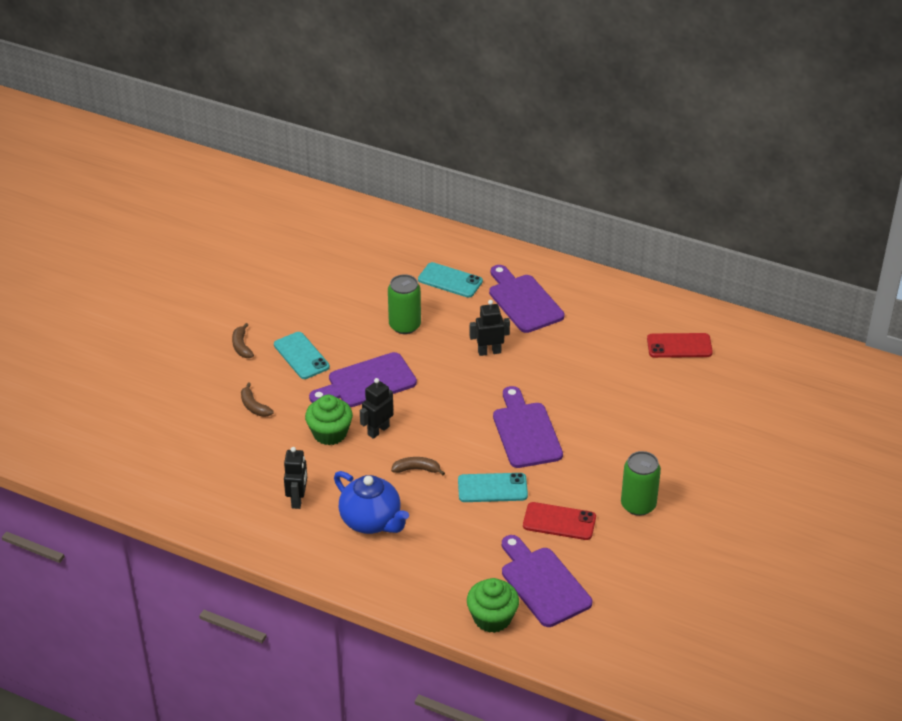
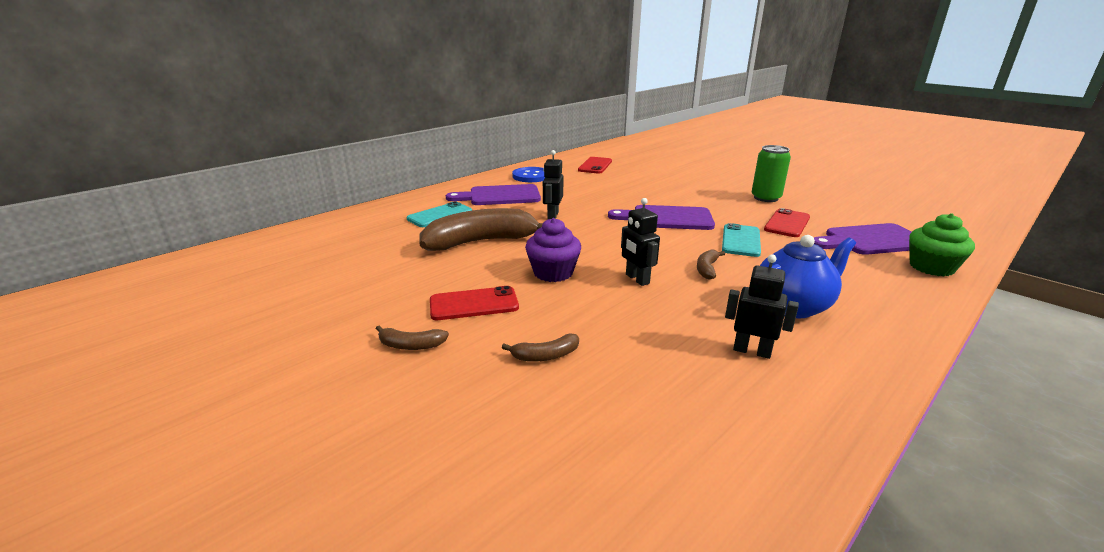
camera: 70 degrees left, 15 degrees down
turquoise phone [274,332,330,379] -> red phone [430,286,519,320]
green cupcake [305,395,353,445] -> none
purple cutting board [309,352,417,407] -> purple cupcake [525,218,581,282]
green can [388,274,421,334] -> brown banana [419,208,543,251]
none -> blue button [512,167,545,182]

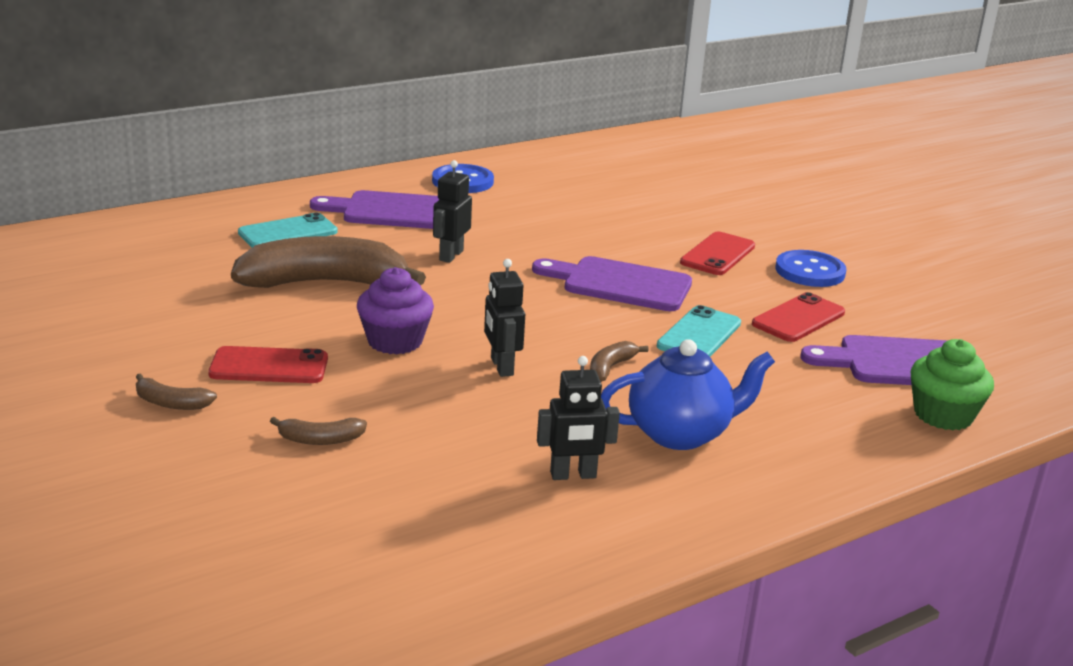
camera: 10 degrees right, 0 degrees up
red phone [578,157,612,174] -> red phone moved to [680,231,755,275]
black robot [725,254,799,359] -> black robot turned 135 degrees clockwise [537,356,620,480]
green can [752,145,791,202] -> blue button [775,250,846,287]

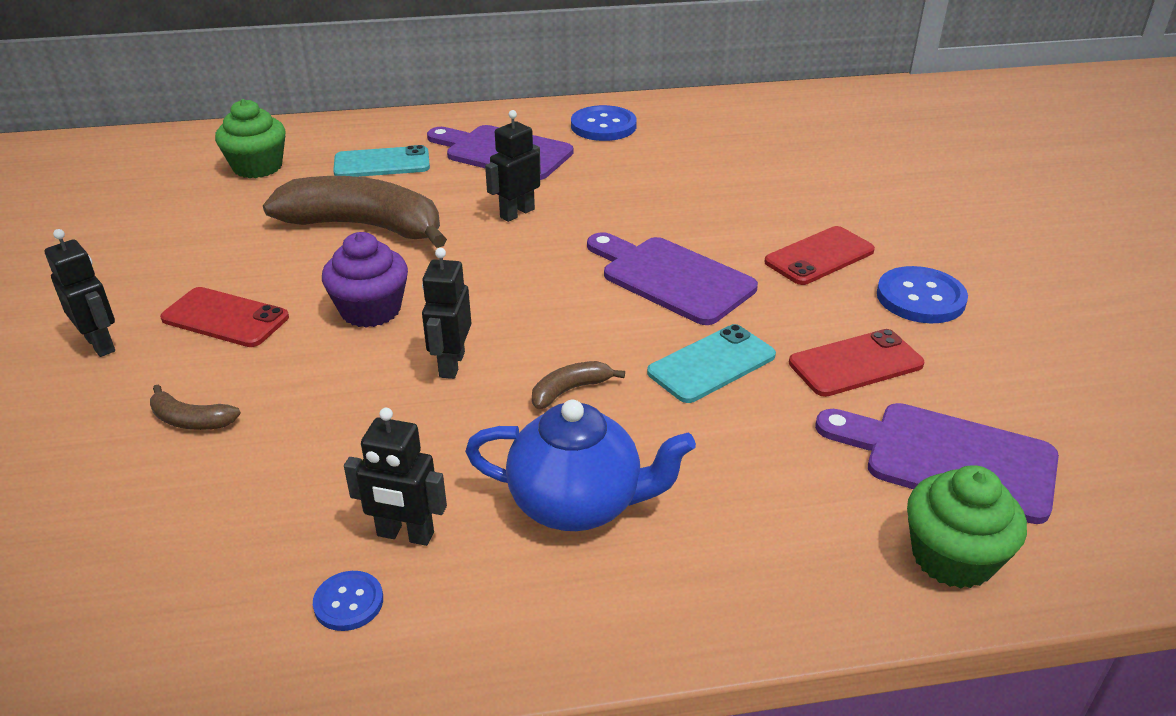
camera: 25 degrees right, 10 degrees up
brown banana [136,373,217,410] -> black robot [45,229,115,357]
none -> green cupcake [215,99,286,178]
none -> blue button [313,571,383,631]

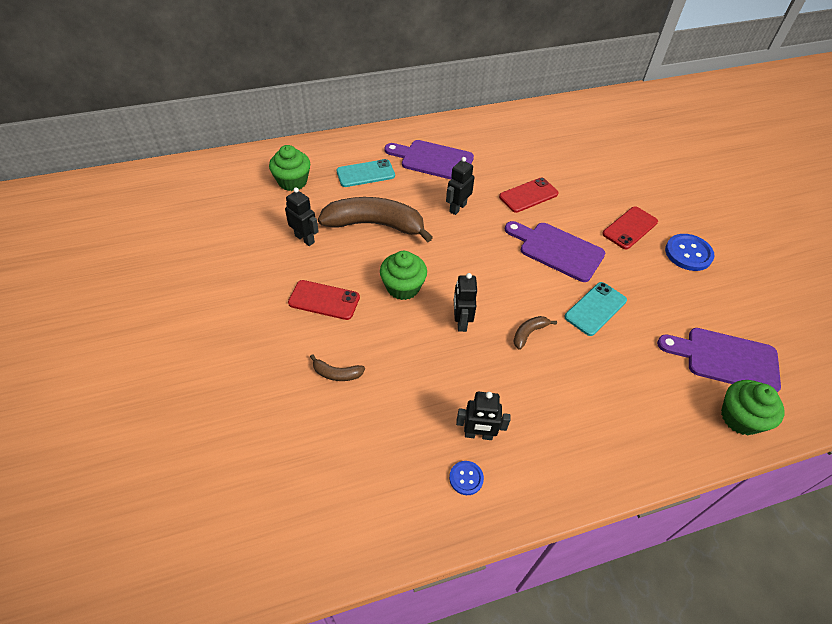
camera: 10 degrees left, 15 degrees up
black robot [45,229,115,357] -> black robot moved to [285,187,319,246]
purple cupcake [322,232,408,328] -> green cupcake [380,251,427,300]
blue teapot [465,400,696,531] -> none
blue button [571,105,637,141] -> none
red phone [789,329,924,397] -> red phone moved to [499,177,558,213]

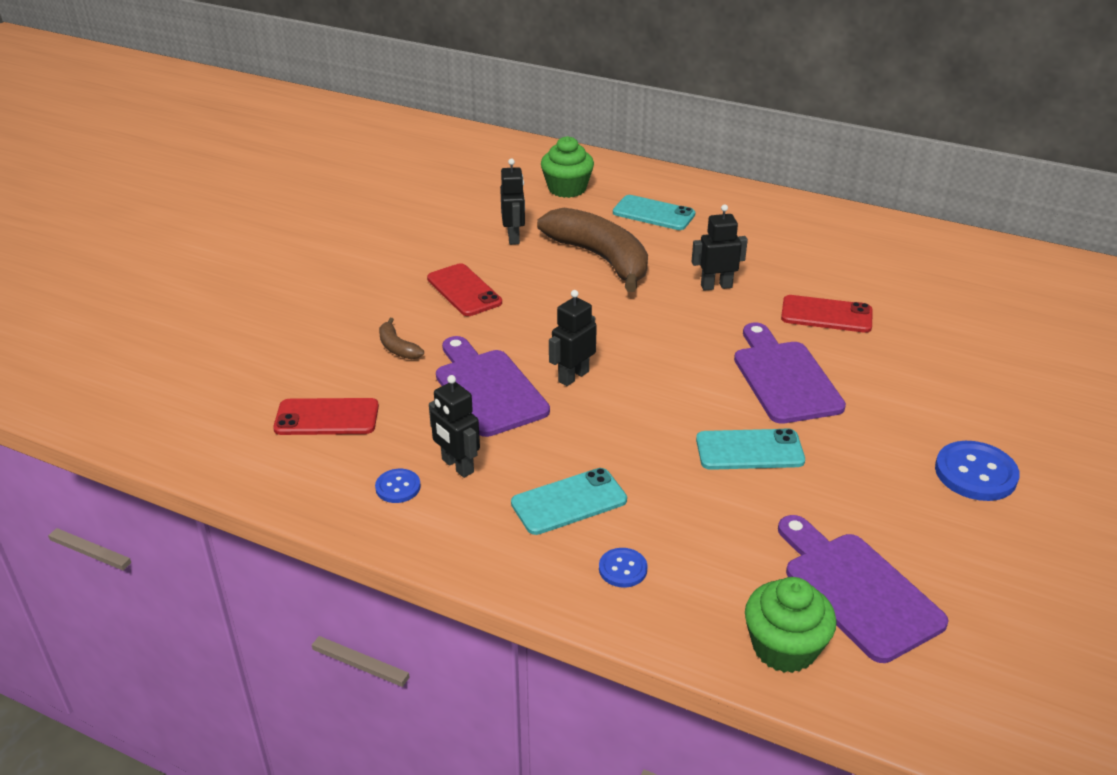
camera: 45 degrees right, 15 degrees down
green cupcake [380,251,427,300] -> none
purple cutting board [385,140,474,180] -> purple cutting board moved to [436,336,550,437]
brown banana [513,316,557,350] -> none
red phone [602,206,658,249] -> red phone moved to [273,398,379,435]
none -> turquoise phone [511,468,627,535]
none -> blue button [599,548,647,588]

